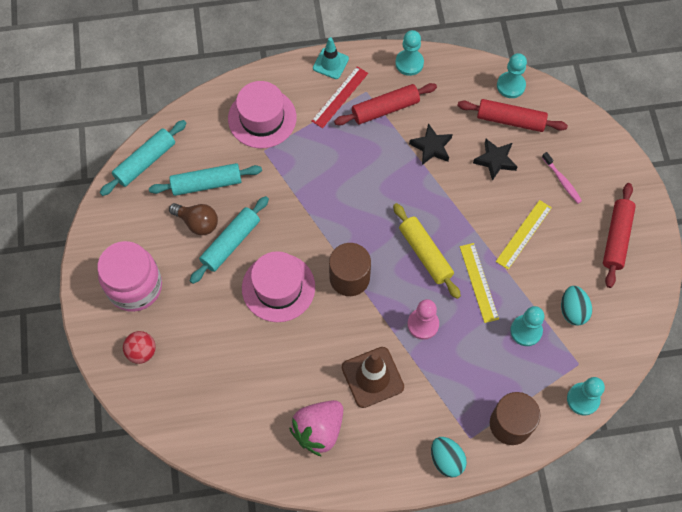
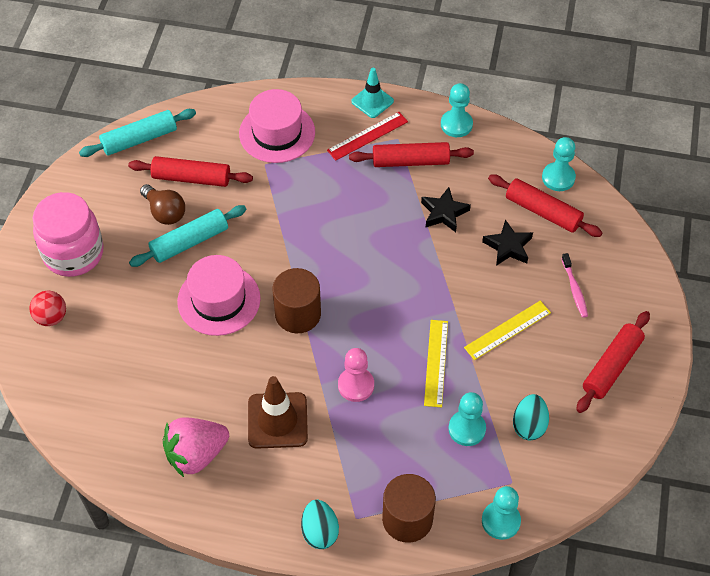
camera: 20 degrees right, 10 degrees down
turquoise rolling pin [149,163,262,196] -> red rolling pin [128,156,253,187]
yellow rolling pin [393,203,461,299] -> none

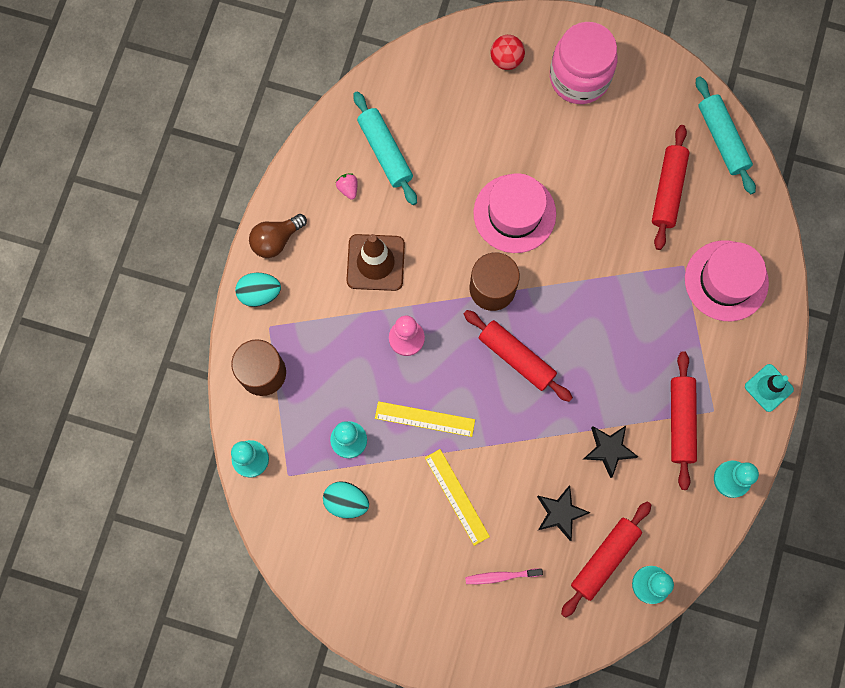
camera: 95 degrees right, 20 degrees up
turquoise rolling pin [129,205,247,267] -> turquoise rolling pin moved to [353,91,417,205]
brown light bulb [140,184,185,225] -> brown light bulb moved to [249,214,307,258]
pink strawberry [163,417,229,477] -> pink strawberry [336,174,357,200], size x0.42
red ruler [327,112,408,161] -> none
red rolling pin [576,311,650,413] -> red rolling pin moved to [464,310,573,402]

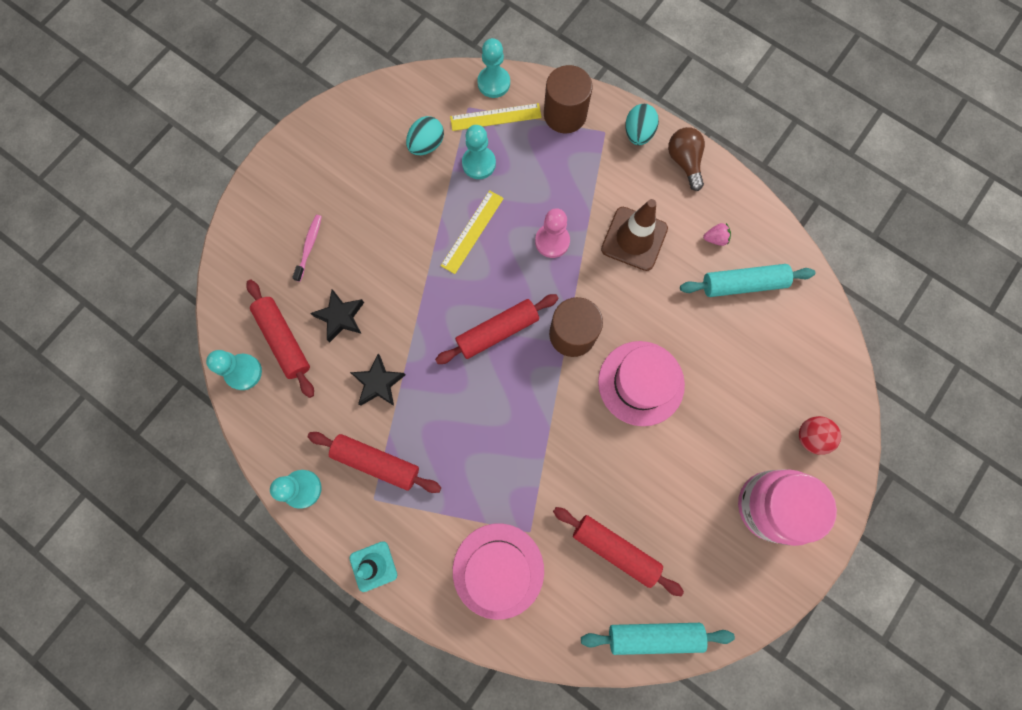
camera: 110 degrees right, 0 degrees up
yellow ruler [425,449,490,546] -> yellow ruler moved to [450,103,542,131]

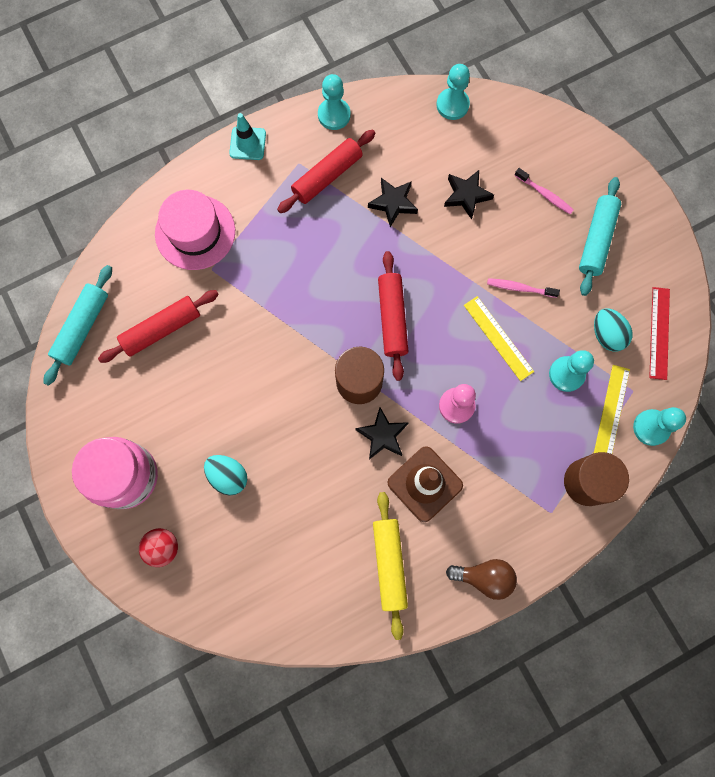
camera: 115 degrees right, 0 degrees up
red rolling pin [246,280,314,398] -> none
pink hat [598,341,685,426] -> none
turquoise egg [625,104,659,145] -> turquoise egg moved to [204,455,247,496]
turquoise rolling pin [680,264,815,297] -> turquoise rolling pin moved to [579,177,621,296]
pink strawberry [703,223,731,246] -> yellow rolling pin [373,492,408,640]
none -> black star [355,407,409,459]
none -> pink toothbrush [487,278,560,298]
none -> red ruler [649,287,670,380]

